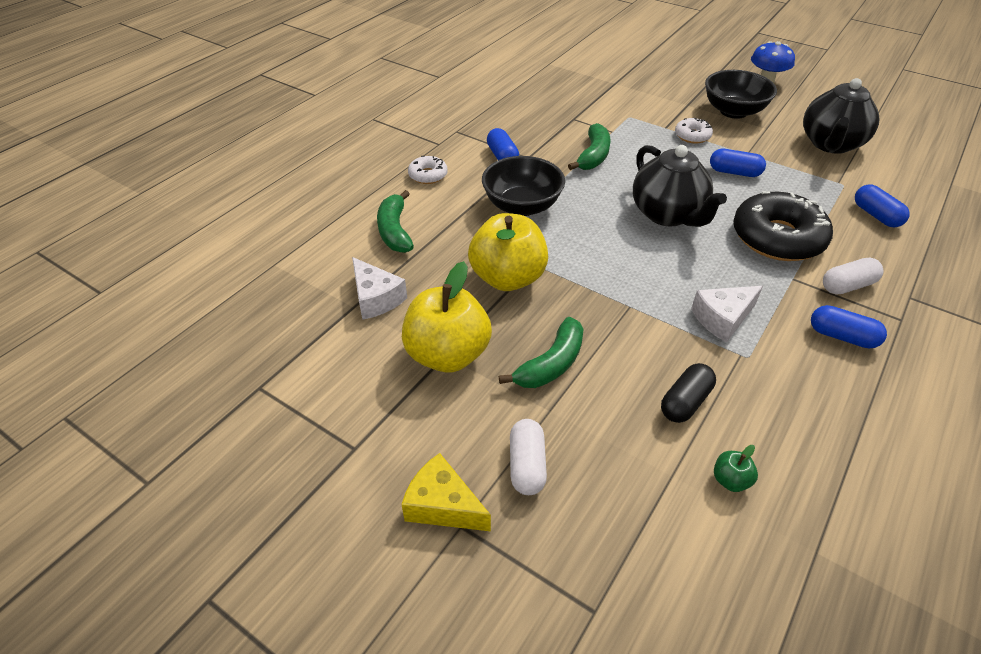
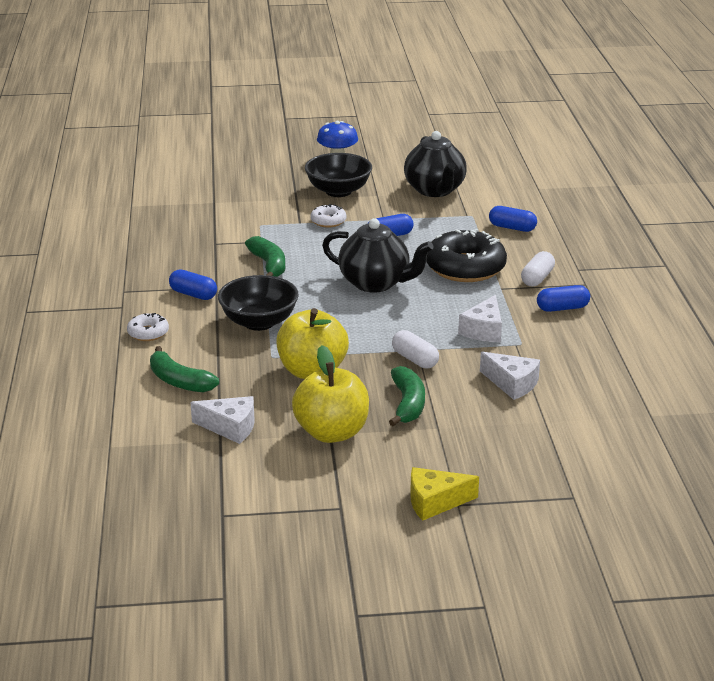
camera: 40 degrees left, 15 degrees down
white capsule [510,419,547,495] -> white capsule moved to [392,330,439,369]
black capsule [661,363,716,423] -> white cheese [480,352,540,400]
green apple [714,445,758,492] -> none

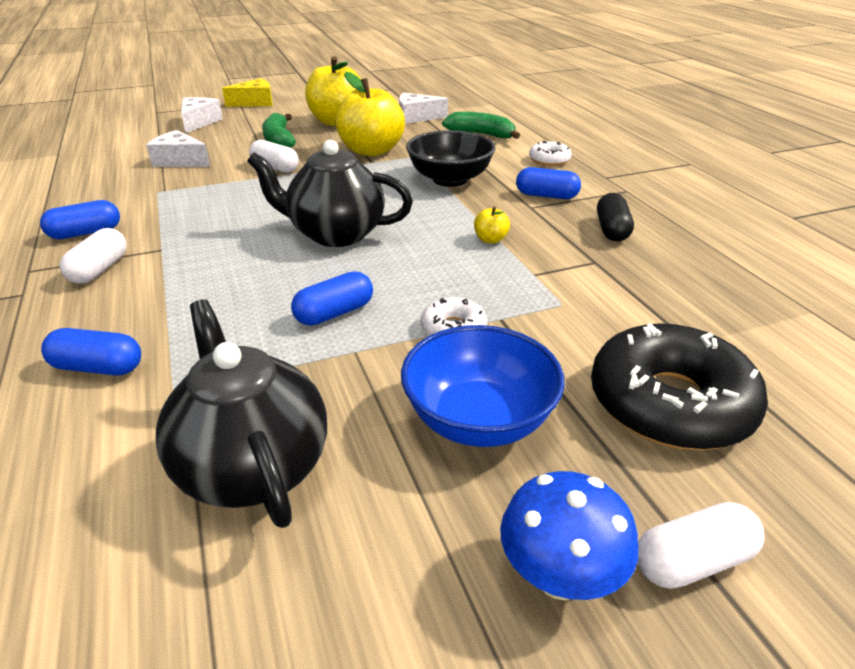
camera: 165 degrees right, 5 degrees up
green banana [245,236,285,277] -> yellow apple [474,206,510,244]
black bowl [305,153,372,197] -> blue bowl [401,325,565,447]
black donut [426,229,507,282] -> black donut moved to [591,323,768,450]
white cheese [458,295,502,342] -> white cheese moved to [181,97,223,133]
none -> black capsule [597,193,634,241]
none -> white capsule [637,502,764,589]

